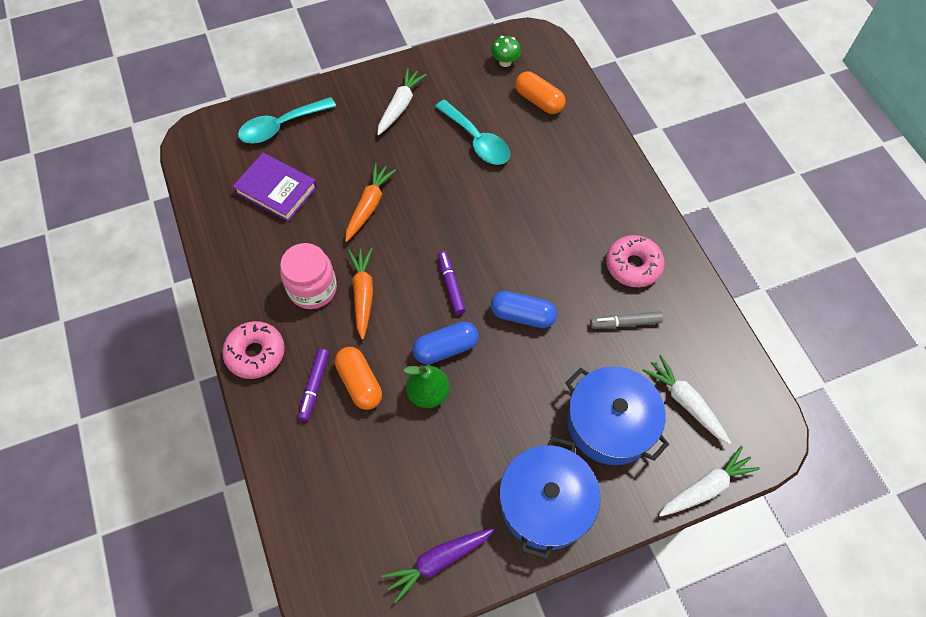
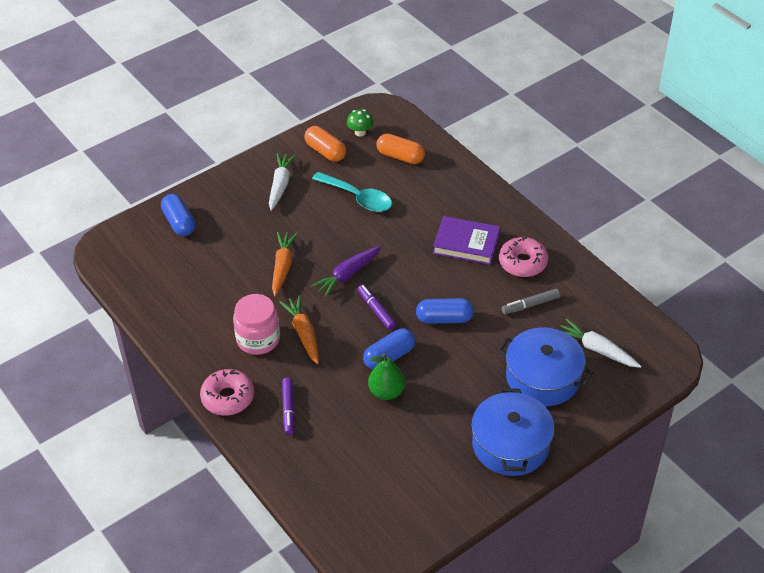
camera: 15 degrees left, 15 degrees down
purple book [233,153,317,222] -> purple book moved to [433,216,500,265]
turquoise spoon [238,97,336,143] -> blue capsule [161,194,195,236]
orange capsule [335,347,382,410] -> orange capsule moved to [304,126,346,162]
purple carrot [382,528,494,603] -> purple carrot moved to [311,246,381,298]
white carrot [659,446,760,517] -> none

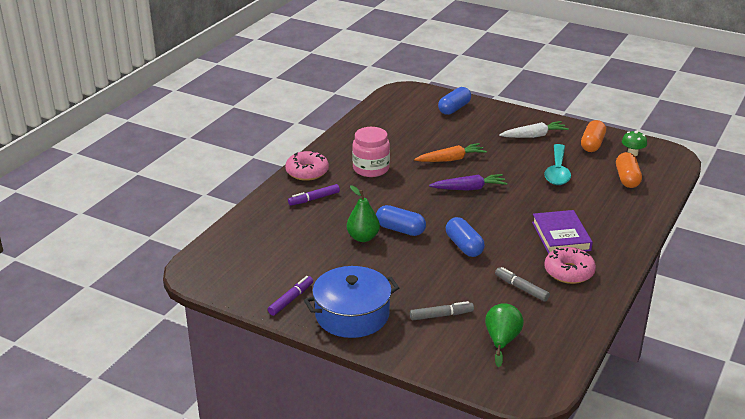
camera: 65 degrees right, 15 degrees down
orange carrot [279,295,319,364] -> none
purple carrot [311,246,381,298] -> purple carrot turned 150 degrees clockwise [429,174,507,191]
purple marker [357,284,396,330] -> purple marker moved to [268,276,313,316]
blue pot [498,328,593,406] -> grey marker [410,301,474,320]
white carrot [561,318,641,368] -> green pear [485,303,524,367]

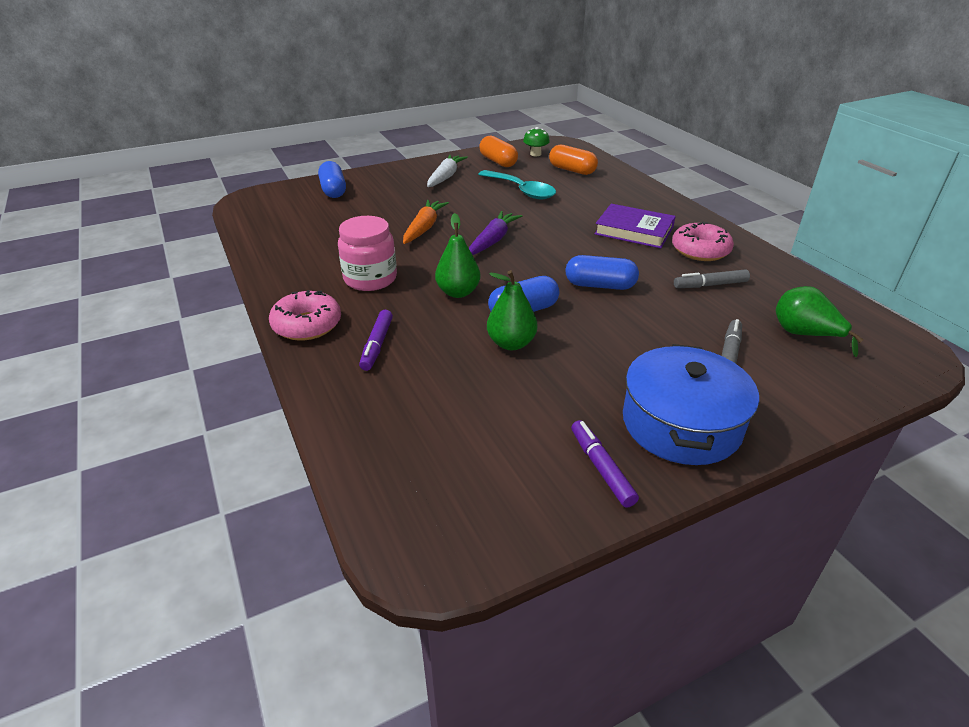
camera: 55 degrees left, 5 degrees up
none -> green pear [435,213,481,298]

